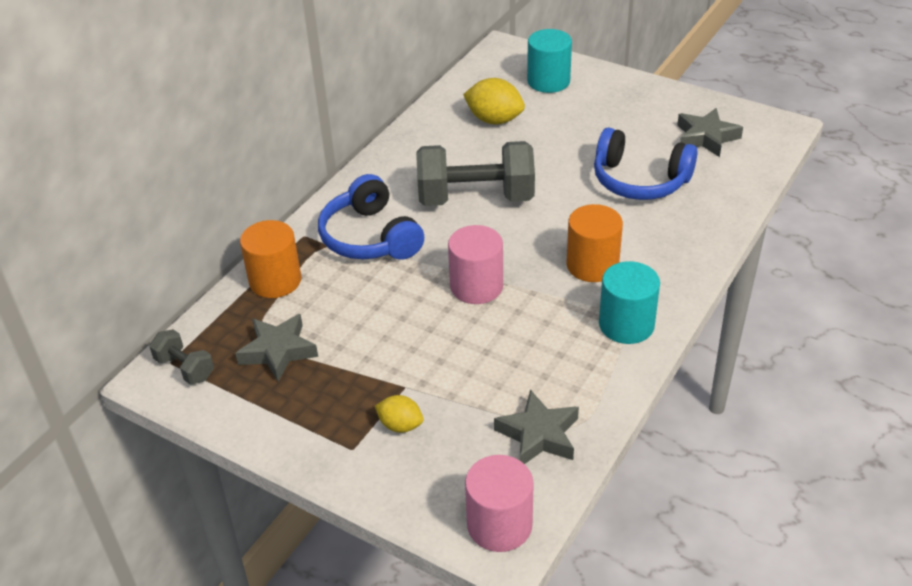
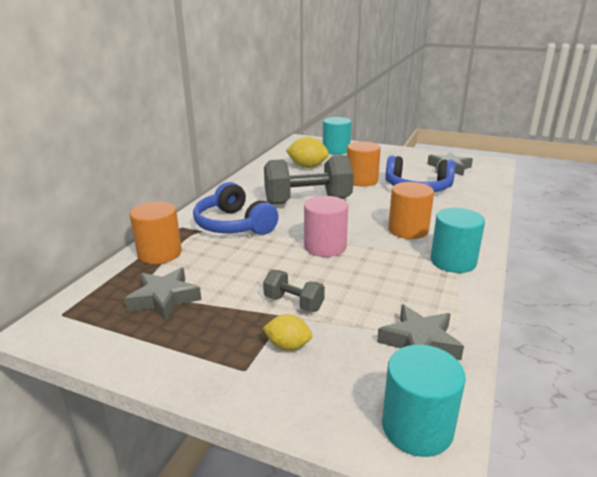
camera: 10 degrees left, 15 degrees down
grey dumbbell [149,329,214,385] -> grey dumbbell moved to [263,270,325,312]
pink cylinder [465,455,534,552] -> turquoise cylinder [382,345,466,457]
none -> orange cylinder [347,141,381,186]

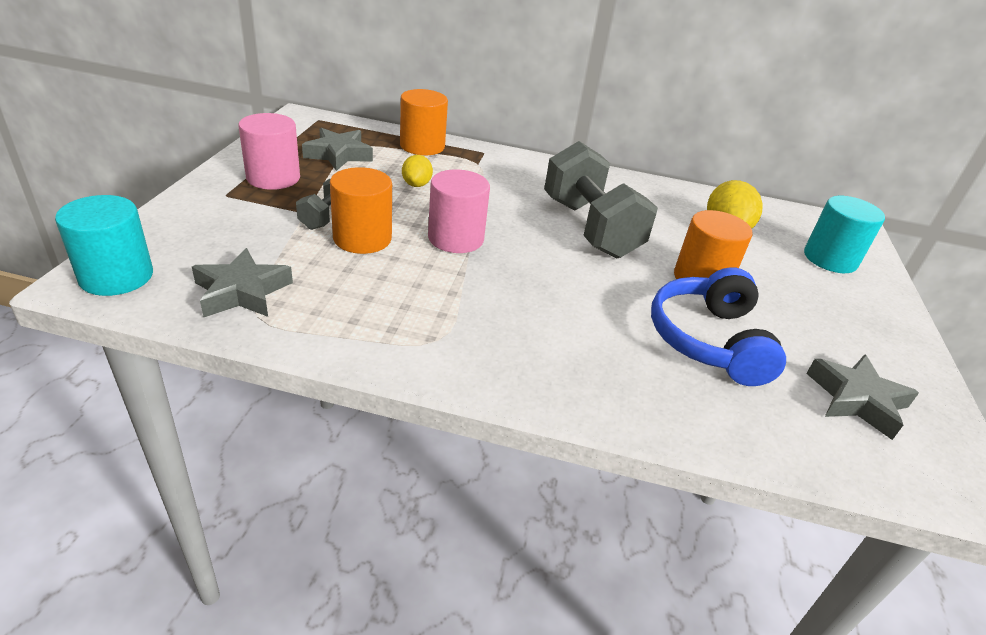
camera: 75 degrees right, 10 degrees up
blue headphones [193,182,279,235] -> none
yellow lemon [263,314,312,350] -> yellow lemon moved to [402,155,433,187]
orange cylinder [388,182,434,239] -> orange cylinder moved to [330,167,392,254]
turquoise cylinder [430,208,485,273] -> none
none -> pink cylinder [239,113,300,190]

